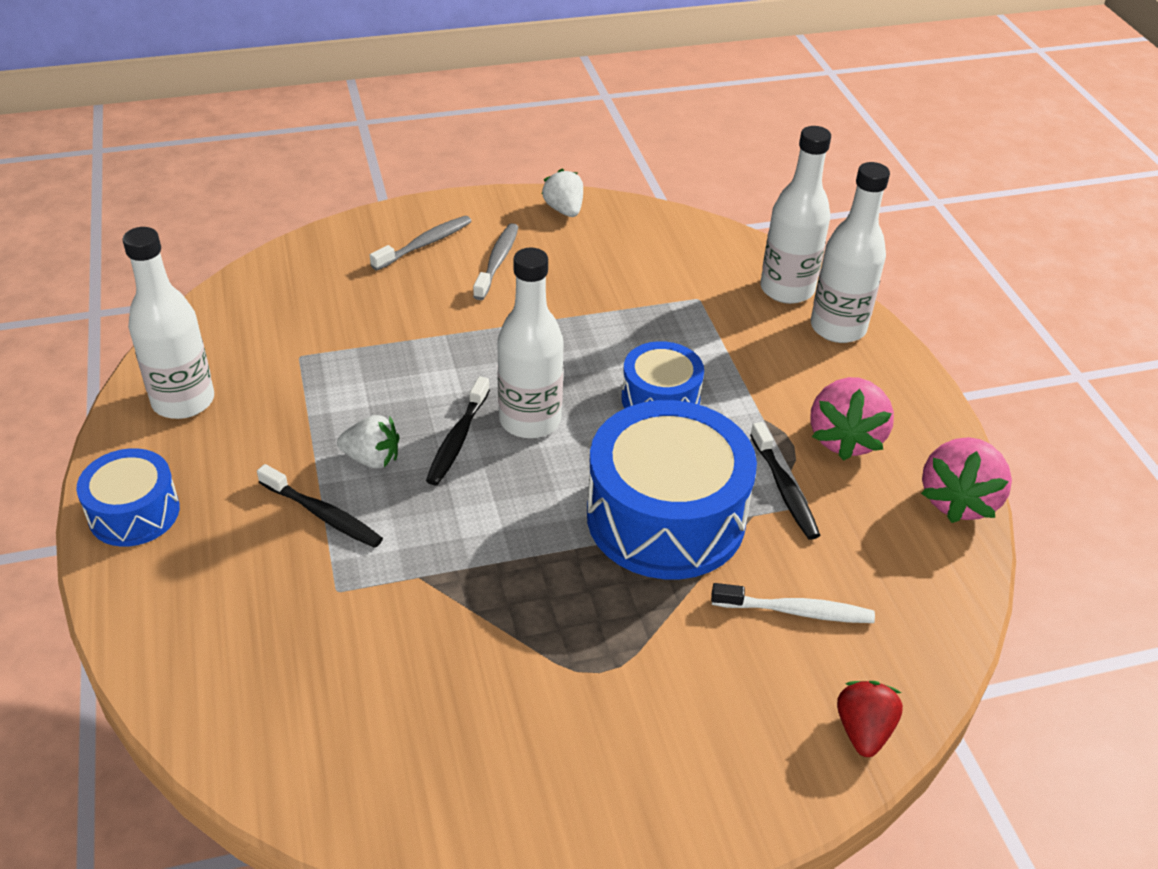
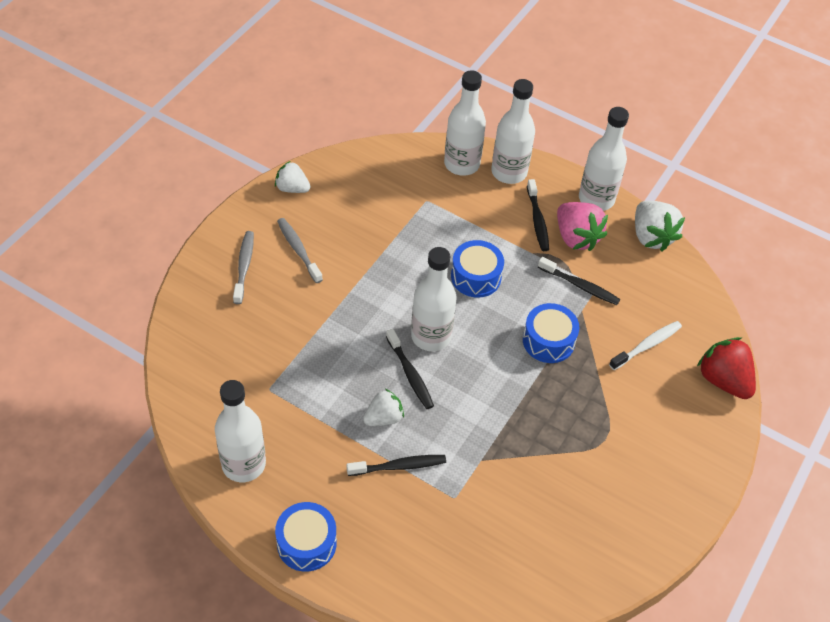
camera: 45 degrees left, 10 degrees up
blue drum [587,400,757,579] -> blue drum [523,303,579,363], size x0.54
red strawberry [837,681,903,757] -> red strawberry [697,337,756,399], size x1.56
pink strawberry [921,437,1012,523] -> white strawberry [635,201,685,251]
none -> black toothbrush [527,179,549,251]
none -> white bottle [579,107,629,211]

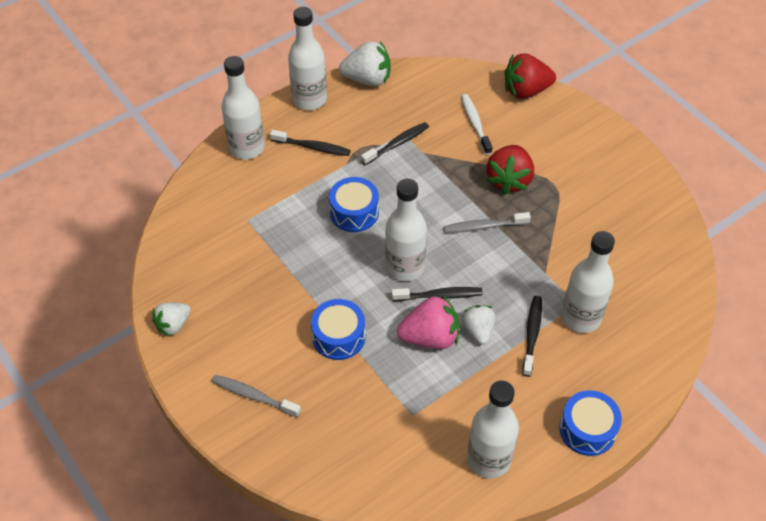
camera: 65 degrees left, 0 degrees up
grey toothbrush [277,218,323,283] -> grey toothbrush moved to [444,212,531,233]
white bottle [444,70,486,176] -> white bottle moved to [561,231,615,333]
blue drum [523,303,579,363] -> blue drum moved to [311,299,365,360]
pink strawberry [557,202,608,251] -> pink strawberry moved to [397,295,459,349]
none -> red strawberry [486,145,534,194]

